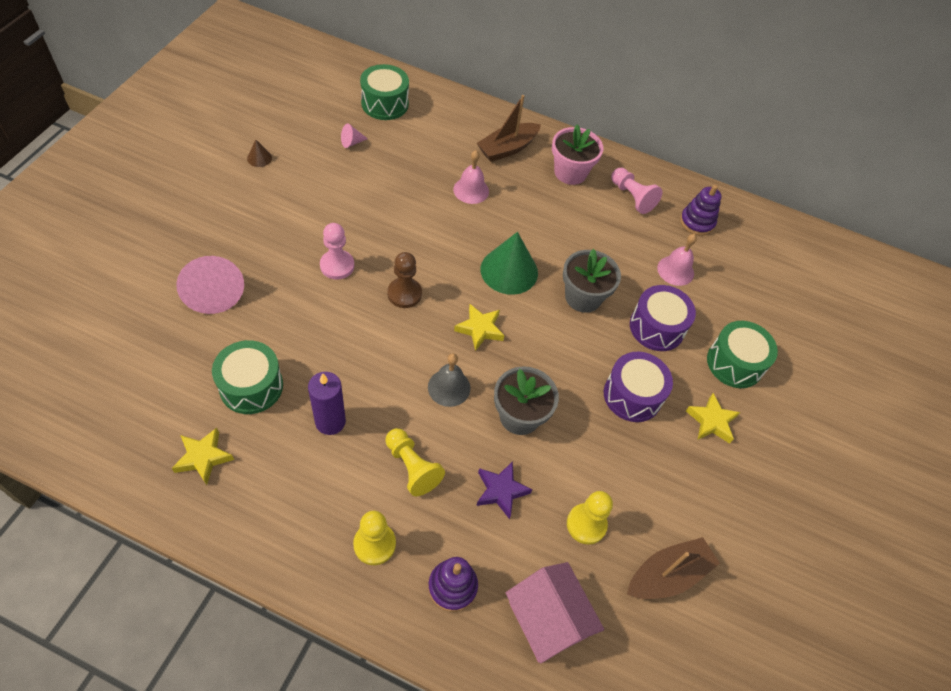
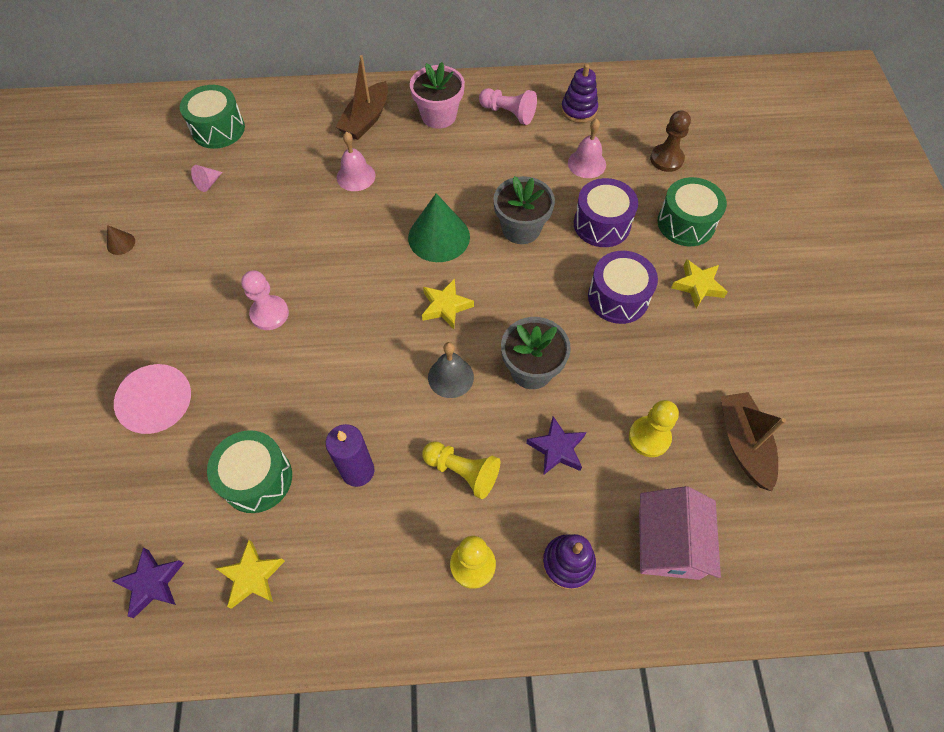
camera: 20 degrees left, 5 degrees up
brown pawn [387,252,422,308] -> brown pawn moved to [650,110,691,172]
pink house [506,562,604,663] -> pink house turned 60 degrees clockwise [639,486,721,580]
brown boat [627,537,720,599] -> brown boat turned 45 degrees counterclockwise [720,392,786,491]
none -> purple star [112,548,184,618]

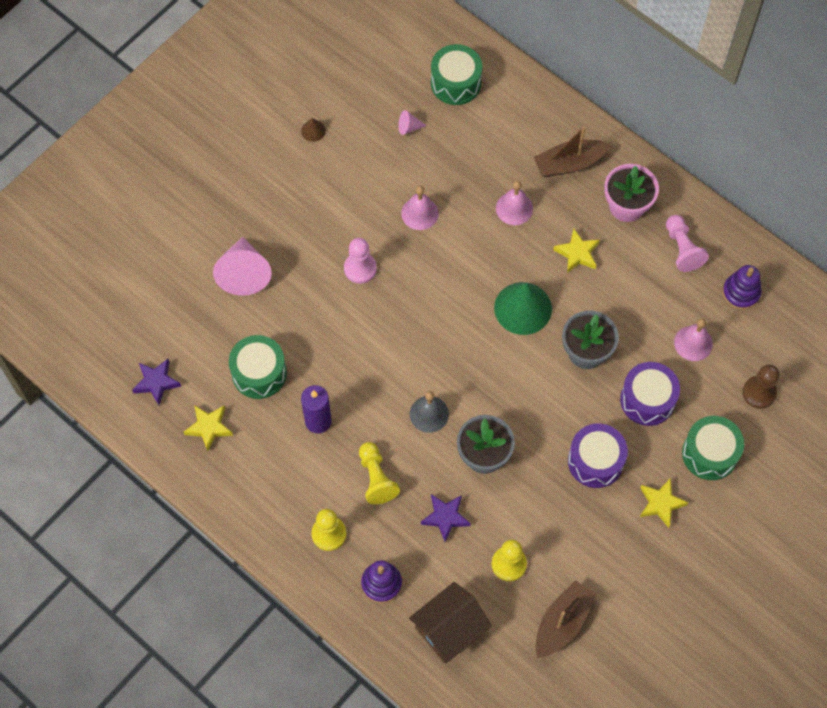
camera: 45 degrees right, 5 degrees up
yellow star [422,279,474,329] -> yellow star moved to [554,229,600,273]
pink house [639,486,721,580] -> brown house [409,582,492,663]
none -> pink bell [401,186,439,230]

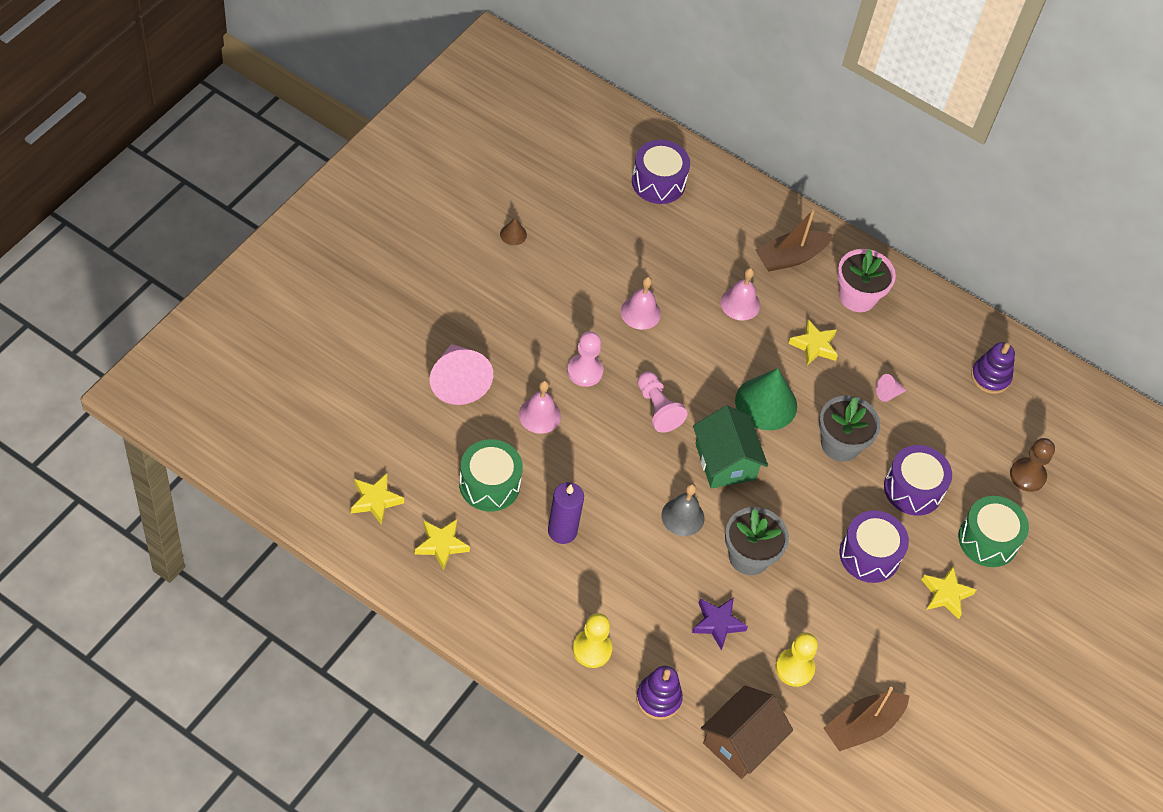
camera: 15 degrees left, 10 degrees down
purple star [132,359,181,405] -> yellow star [351,473,404,525]
yellow pawn [359,442,400,504] -> none
pink cone [398,110,427,135] -> pink cone moved to [876,374,907,402]
green drum [431,44,482,105] -> purple drum [632,140,690,204]
brown boat [535,580,596,658] -> brown boat turned 150 degrees counterclockwise [824,687,910,751]
pink pawn [666,215,709,272] -> pink pawn moved to [637,371,687,433]
pink bell [674,318,713,361] -> pink bell moved to [519,380,561,434]
none -> green house [693,406,768,489]

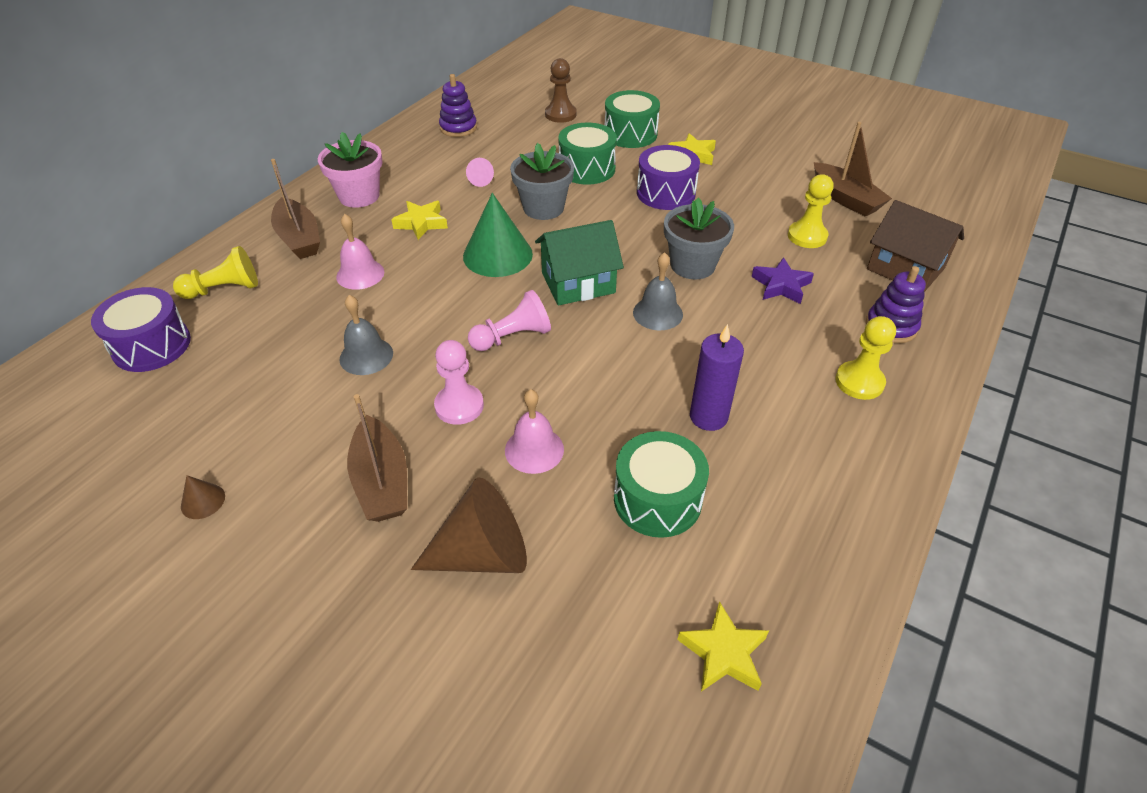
camera: 85 degrees left, 10 degrees down
yellow star [415,519,470,571] -> none
pink cone [430,344,493,405] -> brown cone [411,477,527,573]
pink bell [621,277,661,330] -> grey bell [339,295,393,375]
purple drum [884,445,952,516] -> green drum [558,123,617,185]
none -> yellow pawn [173,246,258,299]
none -> brown boat [347,394,407,522]

